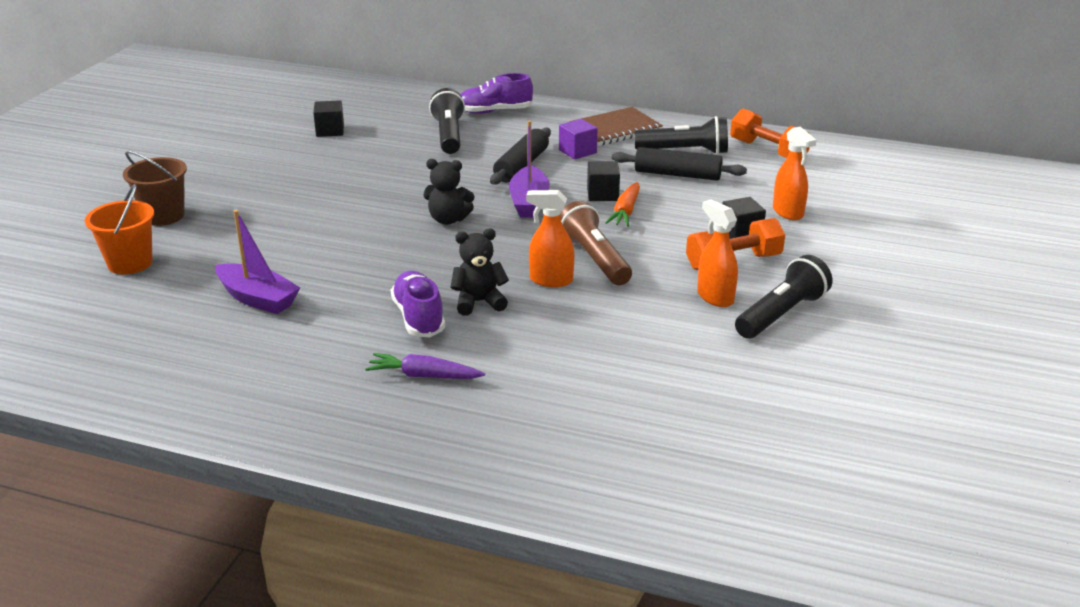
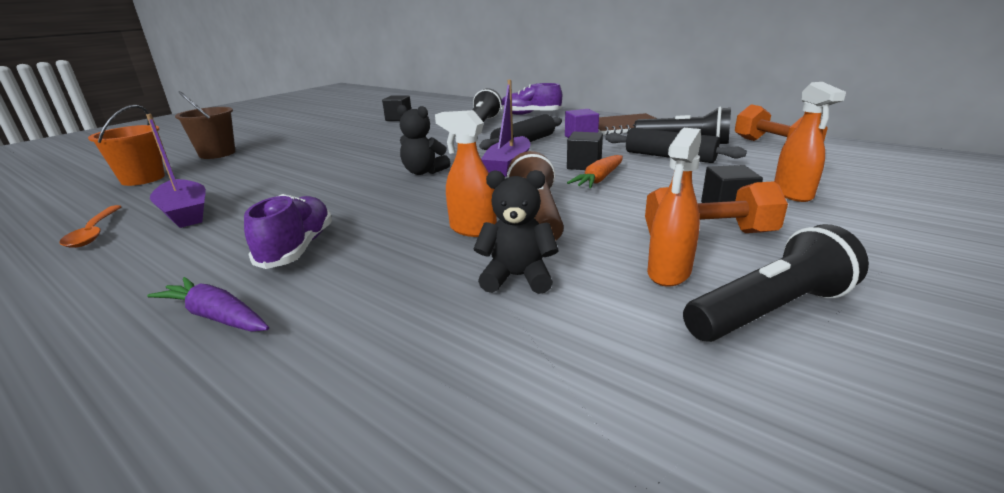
camera: 20 degrees right, 5 degrees down
black teddy bear [450,229,509,316] -> black teddy bear moved to [473,170,559,294]
orange spray bottle [697,199,738,307] -> orange spray bottle turned 135 degrees counterclockwise [647,128,701,286]
none -> orange spoon [60,205,122,248]

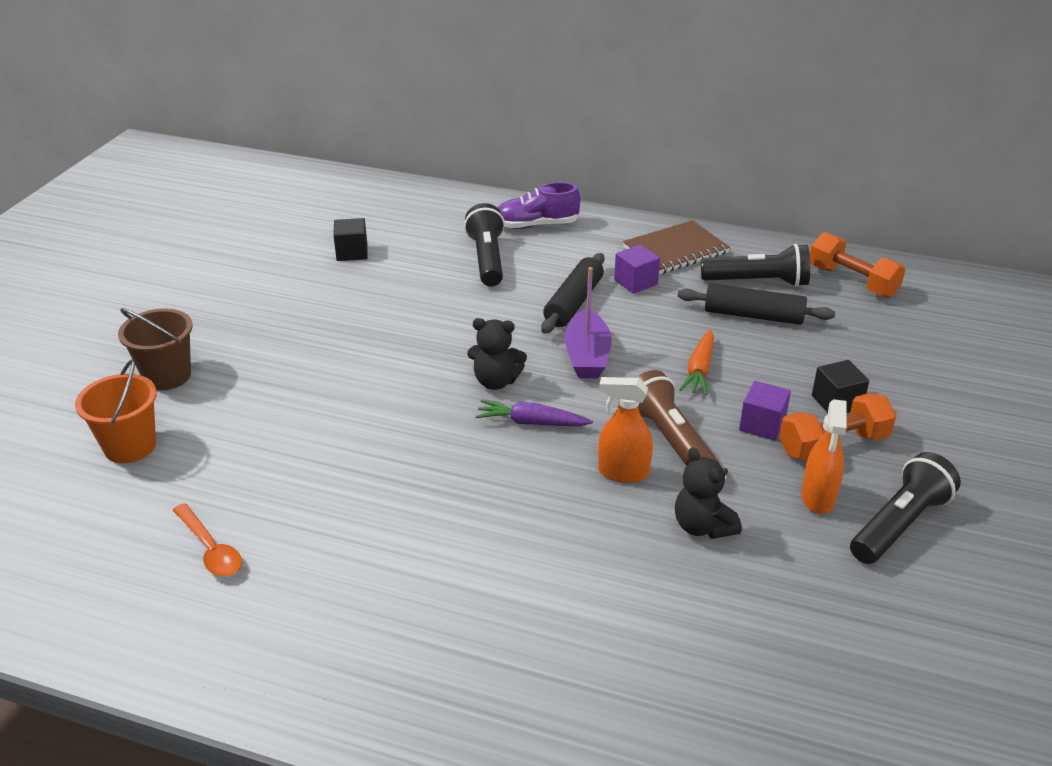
camera: 20 degrees left, 10 degrees up
purple boat [146,114,206,228] -> none
purple carrot [147,277,269,332] -> purple carrot moved to [476,399,593,426]
purple shoe [244,194,332,269] -> none
black teddy bear [473,170,559,294] -> black teddy bear turned 105 degrees counterclockwise [675,447,742,539]
black cube [567,132,603,170] -> none
orange spray bottle [774,82,846,202] -> none
none -> purple cube [739,381,791,441]

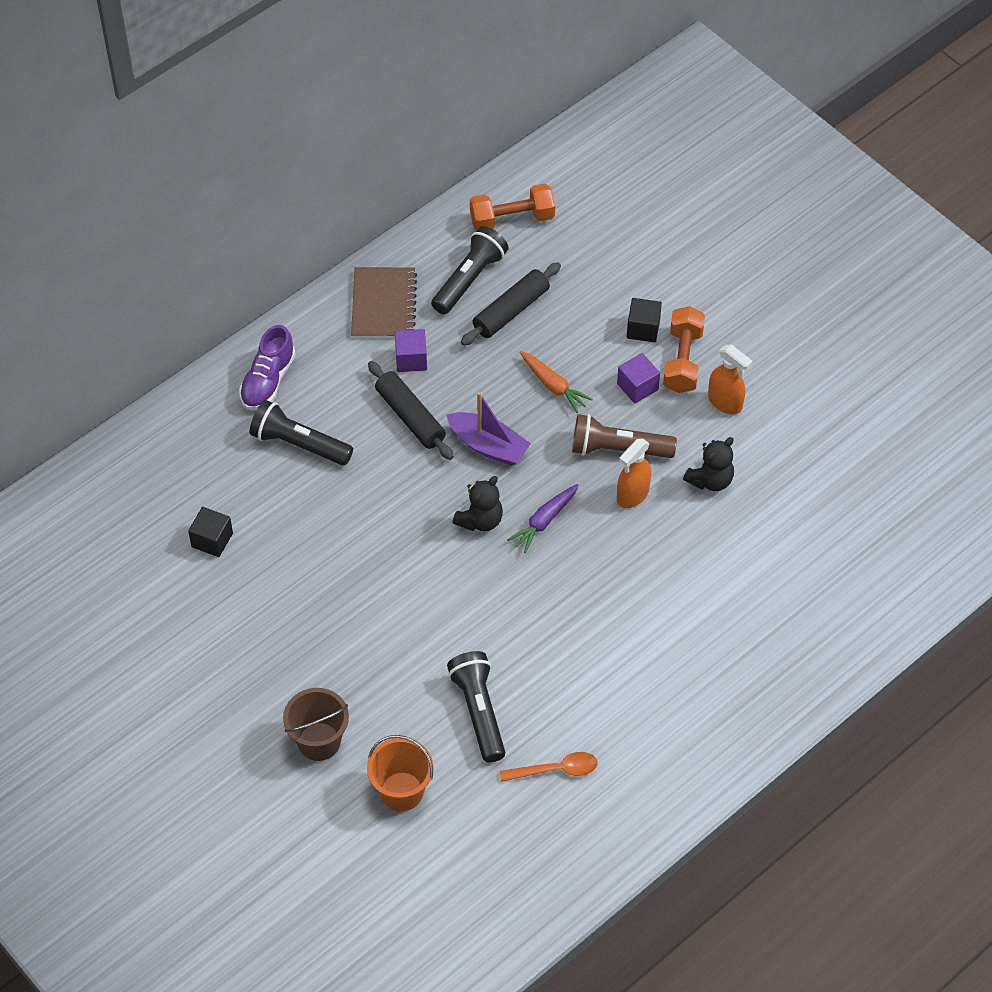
camera: 60 degrees left, 20 degrees up
black teddy bear [675,447,742,539] -> black teddy bear turned 45 degrees counterclockwise [683,437,734,491]
black flashlight [850,452,961,564] -> black flashlight moved to [447,651,505,763]

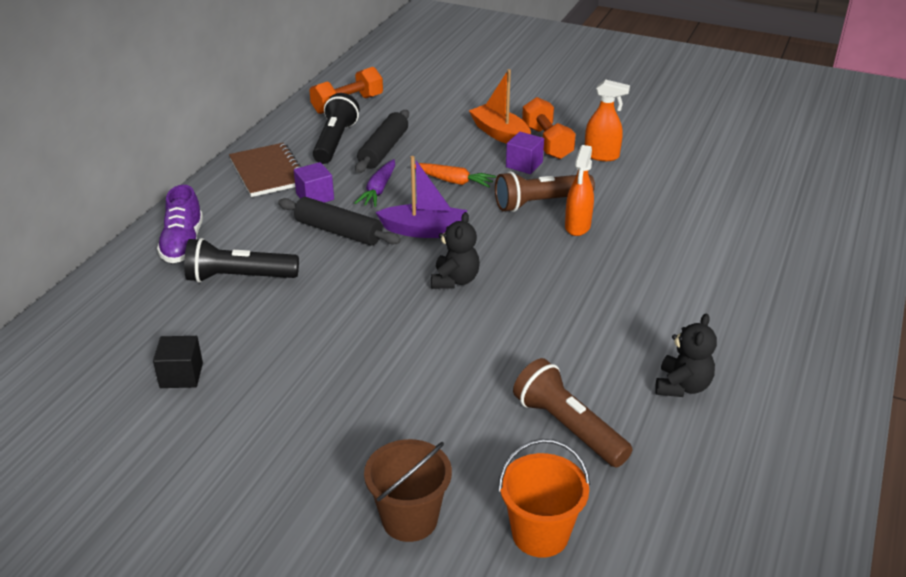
camera: 25 degrees left, 20 degrees down
black flashlight [447,651,505,763] -> brown flashlight [513,358,633,467]
orange spoon [500,752,598,782] -> none
purple carrot [507,484,578,553] -> purple carrot moved to [355,159,395,207]
black cube [627,298,662,342] -> orange boat [469,69,531,144]
black teddy bear [683,437,734,491] -> black teddy bear moved to [655,314,717,397]

